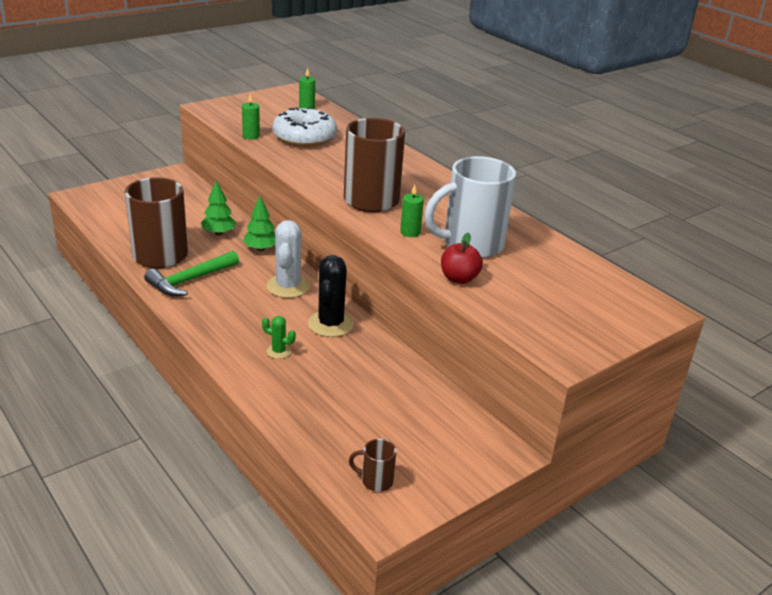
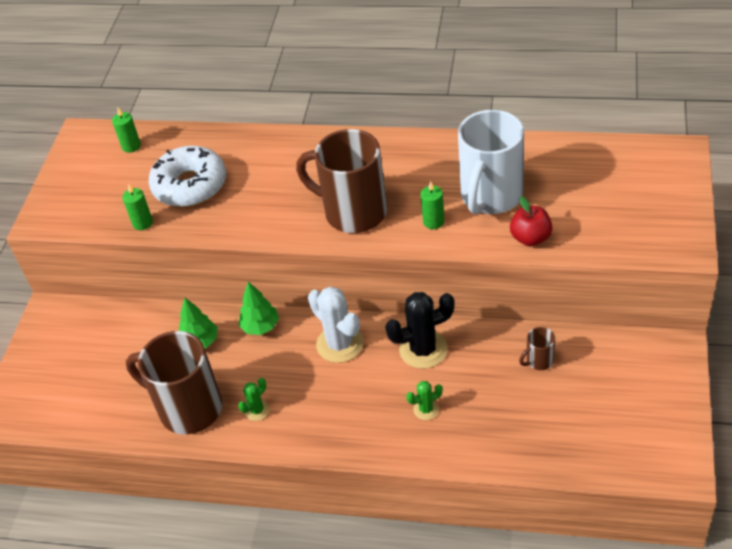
camera: 35 degrees left, 15 degrees up
green hammer [144,251,239,296] -> green cactus [238,378,270,421]
black cactus [308,255,354,337] -> black cactus turned 75 degrees counterclockwise [385,292,455,369]
brown mug [349,439,396,492] -> brown mug moved to [519,327,555,370]

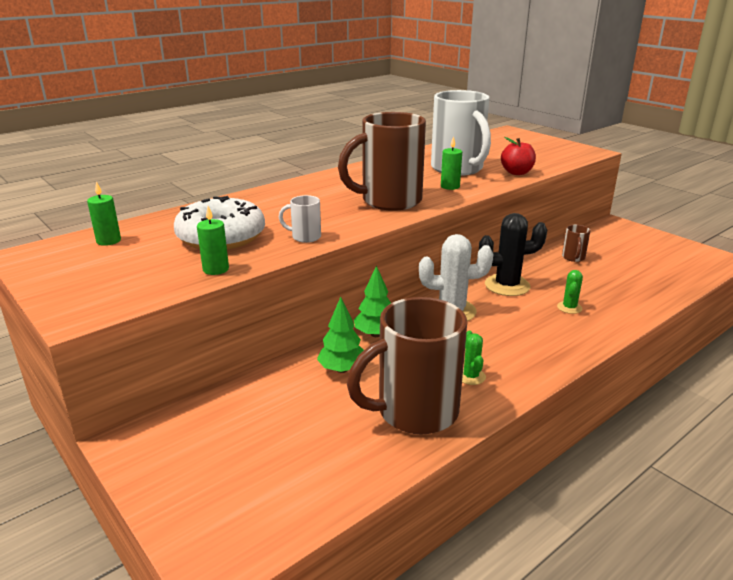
camera: 55 degrees left, 20 degrees down
black cactus [385,292,455,369] -> black cactus turned 60 degrees clockwise [479,213,547,296]
none -> white mug [279,195,321,243]

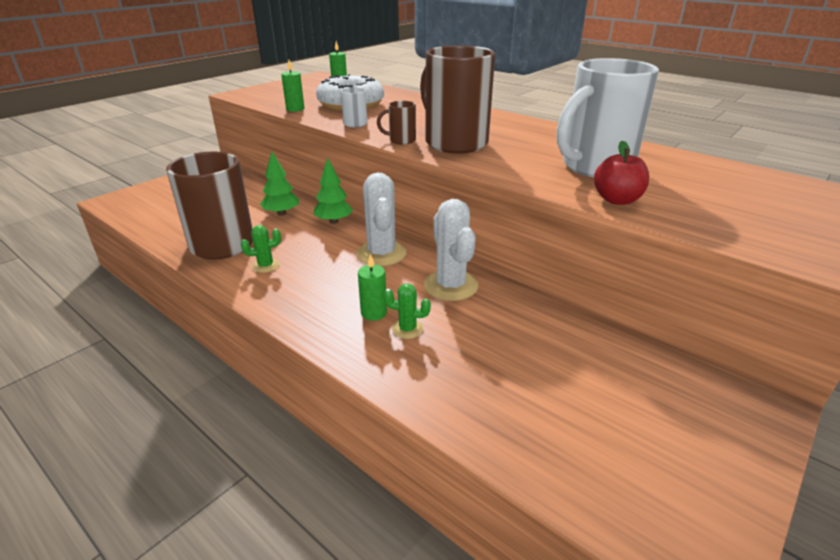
camera: 80 degrees right, 5 degrees up
green candle [441,136,462,190] -> green candle moved to [358,254,387,321]
black cactus [479,213,547,296] -> white cactus [424,199,478,301]
brown mug [562,225,590,262] -> brown mug moved to [377,101,416,145]

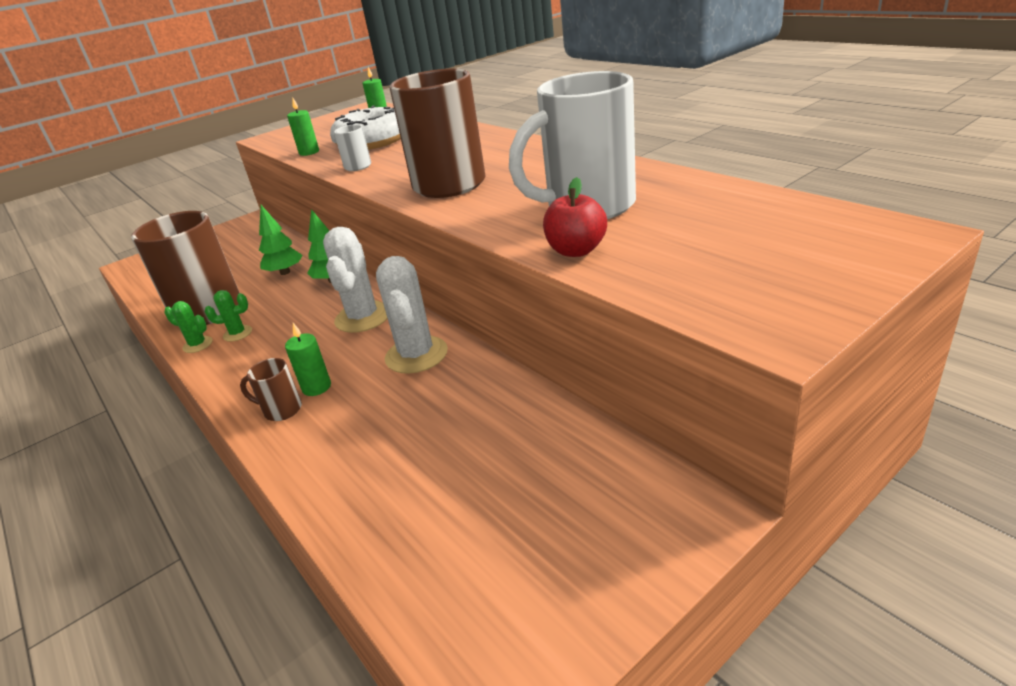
camera: 15 degrees right, 0 degrees up
brown mug [377,101,416,145] -> brown mug moved to [240,358,302,421]
green cactus [384,284,431,339] -> green cactus moved to [164,301,213,353]

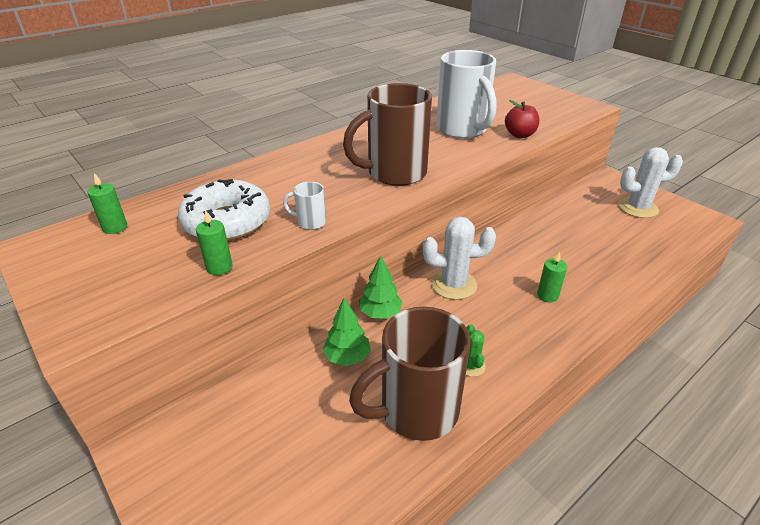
camera: 95 degrees left, 5 degrees up
green cactus [164,301,213,353] -> none
brown mug [240,358,302,421] -> none
white cactus [376,256,448,374] -> white cactus moved to [618,147,683,218]

